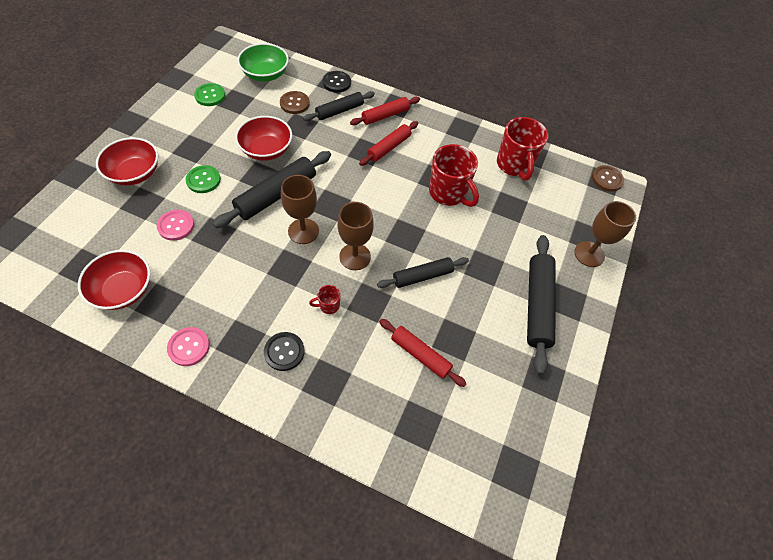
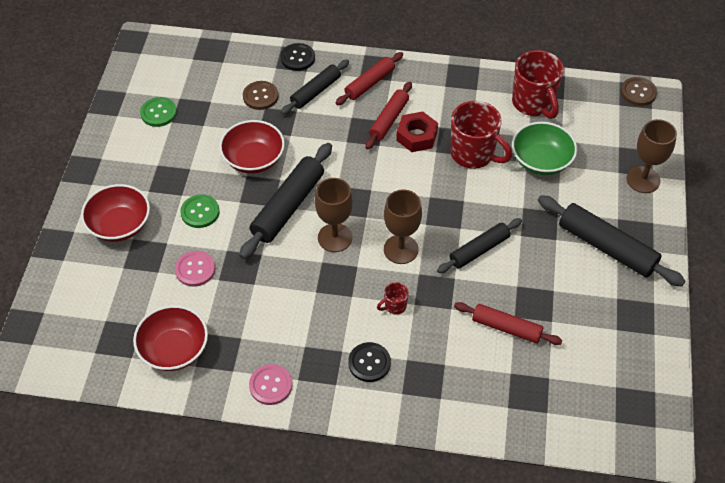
camera: 10 degrees left, 5 degrees down
green bowl [237,43,289,82] -> green bowl moved to [512,122,577,175]
black rolling pin [527,235,556,375] -> black rolling pin turned 45 degrees counterclockwise [538,195,686,287]
none -> red nut [396,111,438,152]

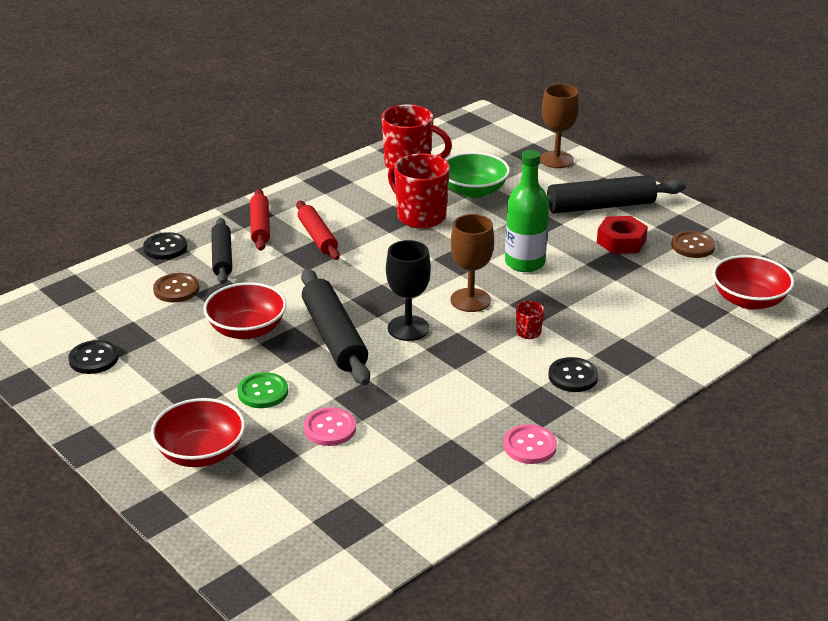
camera: 50 degrees left, 20 degrees down
red bowl [133,305,208,371] -> red bowl moved to [712,255,794,310]
green button [140,97,177,127] -> black button [68,340,119,374]
brown goblet [315,178,353,252] -> black goblet [386,240,431,341]
red nut [396,111,438,152] -> red nut moved to [597,216,648,254]
black rolling pin [437,218,522,273] -> green bottle [505,150,549,272]
red mug [451,101,512,169] -> red mug turned 120 degrees counterclockwise [388,153,450,229]
red rolling pin [454,302,562,345] -> none
brown button [621,77,657,106] -> brown button moved to [671,231,715,258]

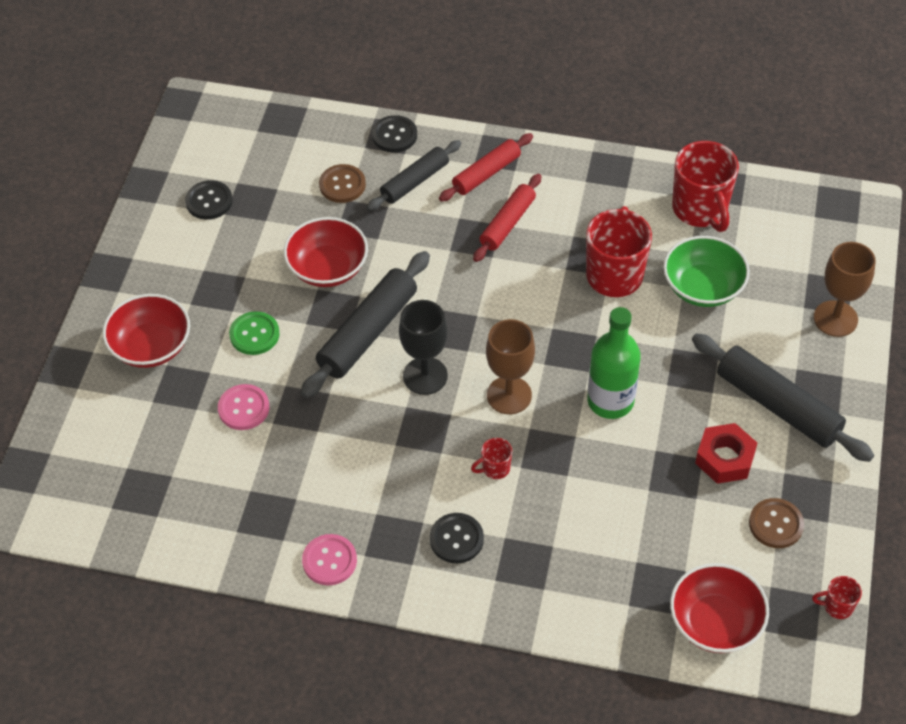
camera: 55 degrees right, 20 degrees up
none -> red mug [812,576,862,619]

